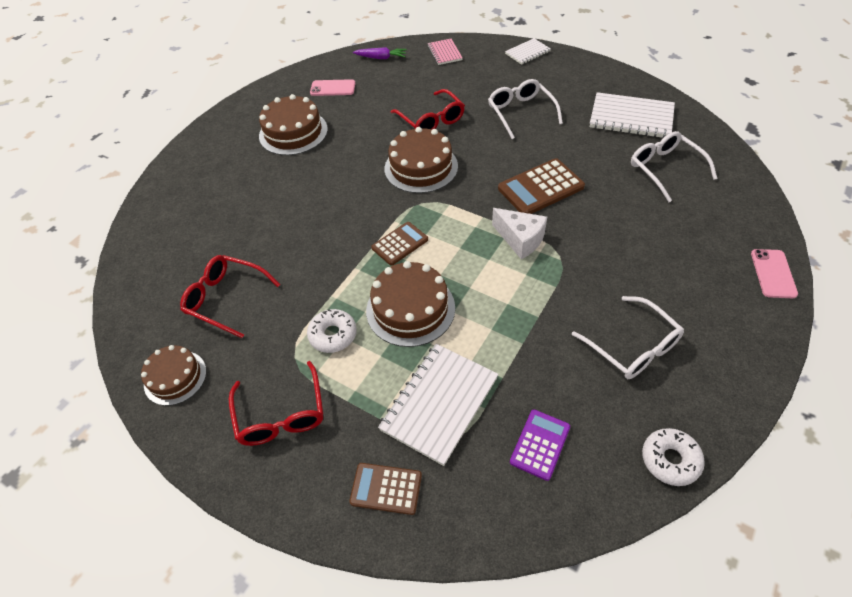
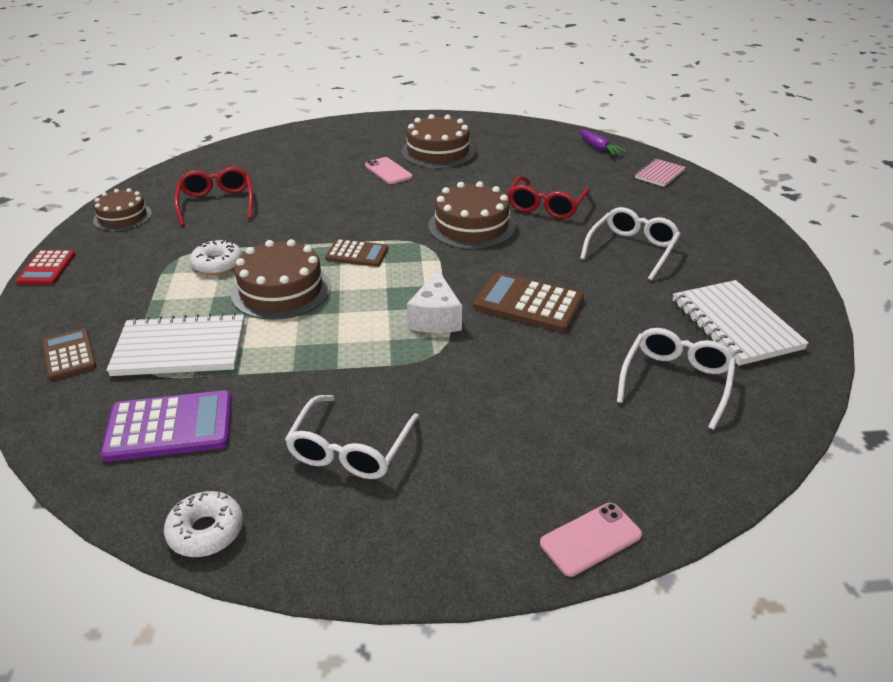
camera: 50 degrees right, 15 degrees down
red glasses [229,361,323,446] -> none
pink phone [310,79,355,96] -> pink phone moved to [365,157,412,184]
white notebook [505,38,551,65] -> none
purple calculator [510,410,570,481] -> purple calculator [101,390,232,462], size x1.58
none -> red calculator [16,250,76,285]

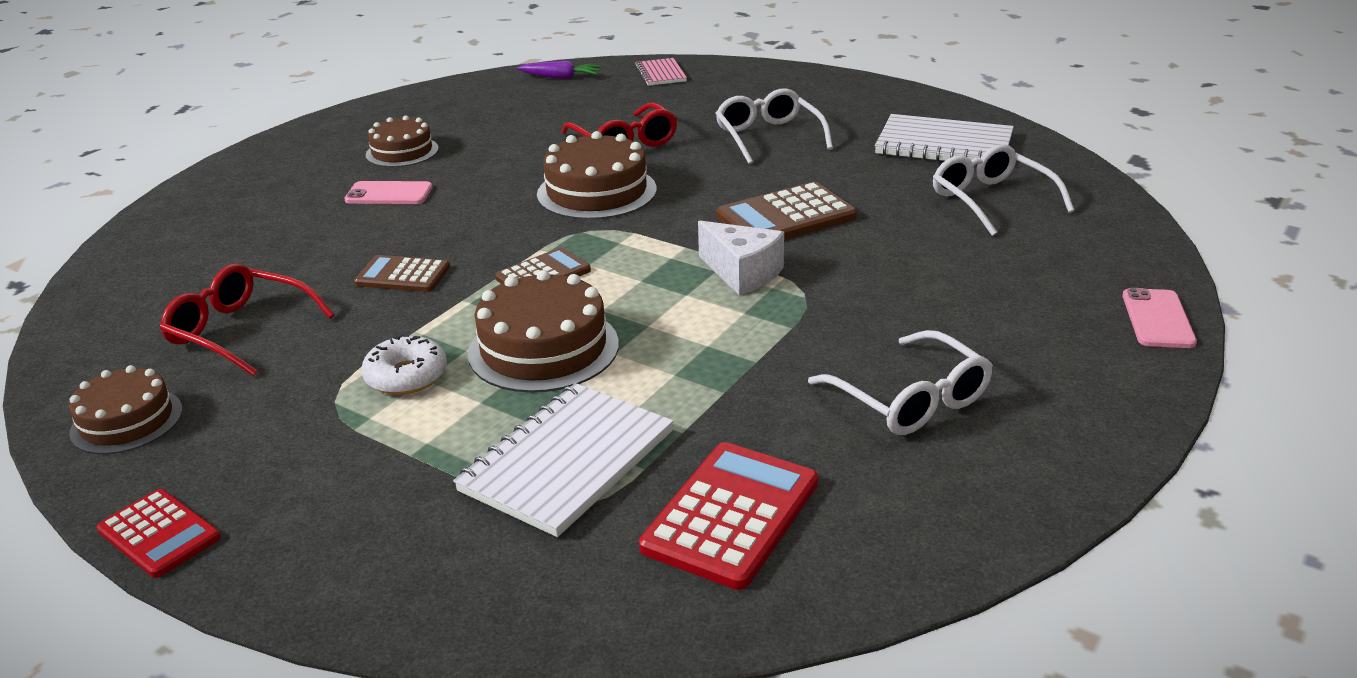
camera: 50 degrees left, 5 degrees down
brown calculator [42,328,97,380] -> brown calculator moved to [354,255,450,292]
purple calculator [101,390,232,462] -> red calculator [639,442,818,590]
white donut [164,491,243,557] -> none
brown cake [401,114,475,168] -> brown cake [366,116,439,167], size x0.65

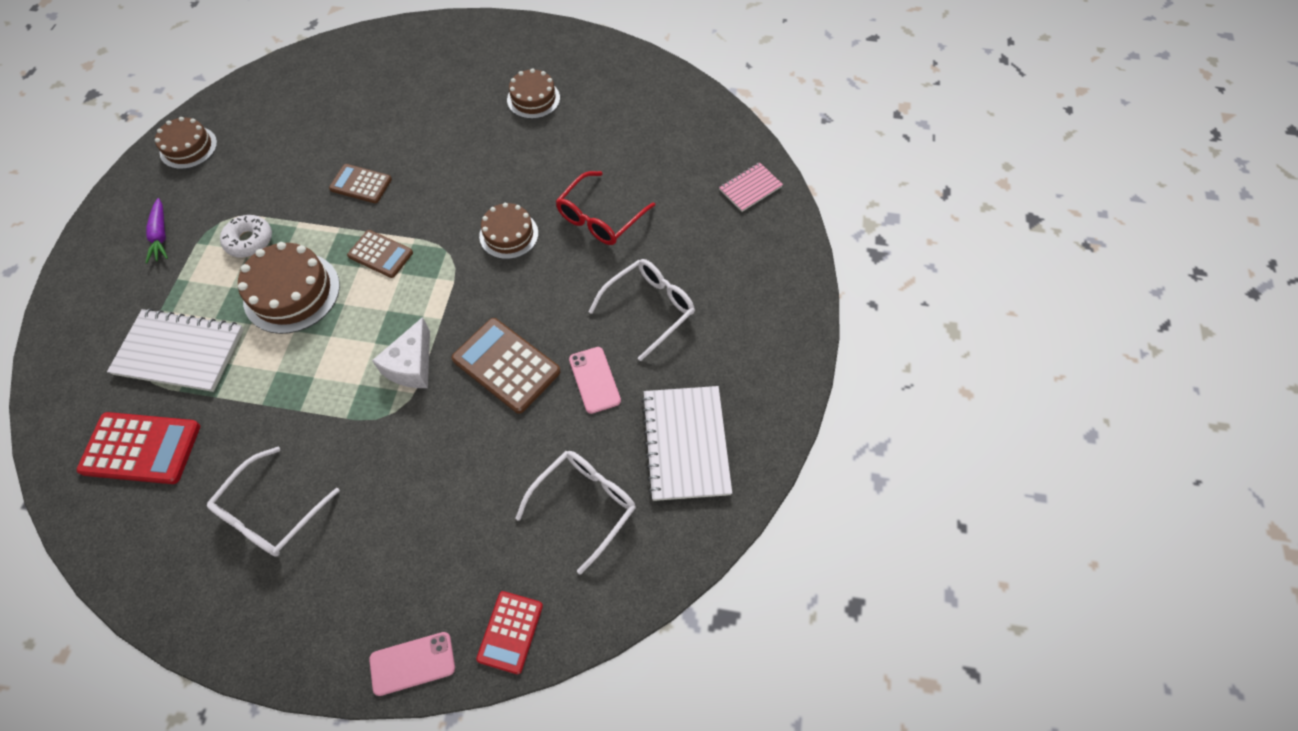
camera: 65 degrees right, 30 degrees up
red calculator [97,489,221,578] -> red calculator moved to [476,591,543,674]
red glasses [160,264,335,376] -> none
pink phone [344,181,433,204] -> pink phone moved to [569,347,621,414]
brown calculator [354,255,450,292] -> brown calculator turned 60 degrees counterclockwise [329,164,392,203]
purple carrot [516,61,601,79] -> purple carrot moved to [146,198,168,263]
brown cake [537,131,657,220] -> brown cake [479,203,538,259], size x0.65

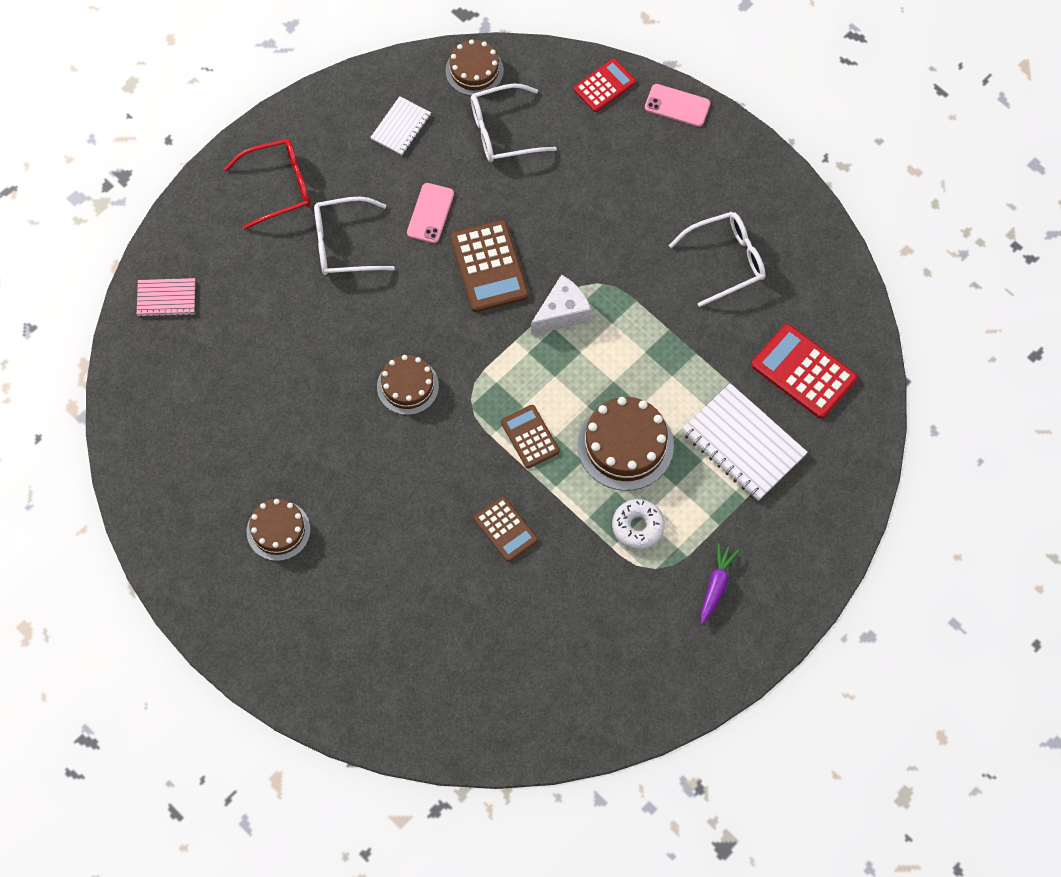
camera: 145 degrees left, 5 degrees up
brown cake [155,117,217,169] -> brown cake moved to [445,39,504,96]
red glasses [556,171,655,245] -> red glasses moved to [224,139,311,230]
white notebook [641,386,732,501] -> white notebook [370,96,431,155], size x0.56

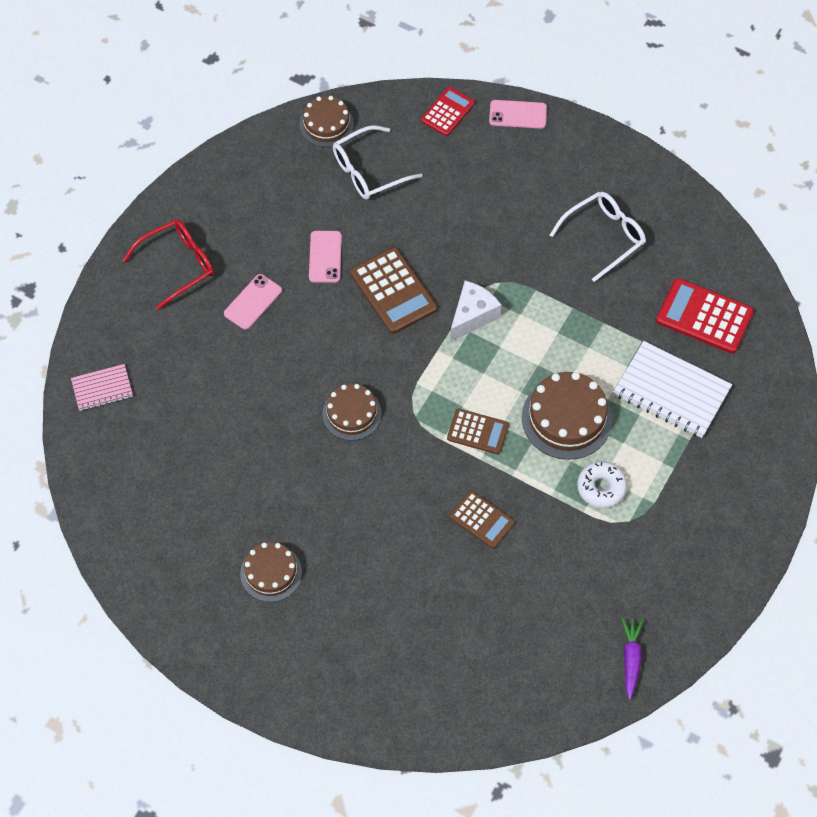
camera: 15 degrees left, 5 degrees down
white glasses [314,197,395,275] -> pink phone [224,274,282,330]
white notebook [370,96,431,155] -> none
brown calculator [501,405,560,468] -> brown calculator turned 150 degrees clockwise [447,408,509,454]
purple carrot [700,543,739,625] -> purple carrot moved to [621,618,643,700]

